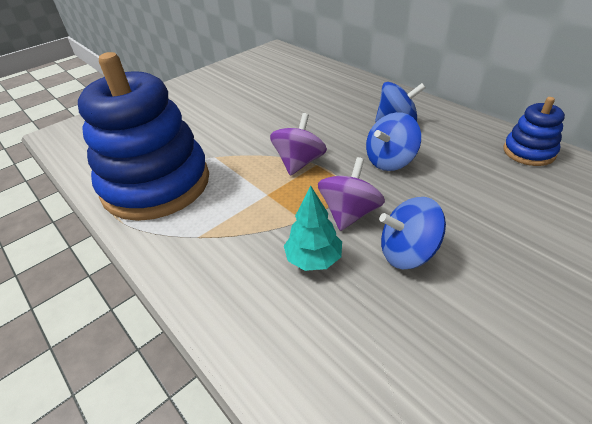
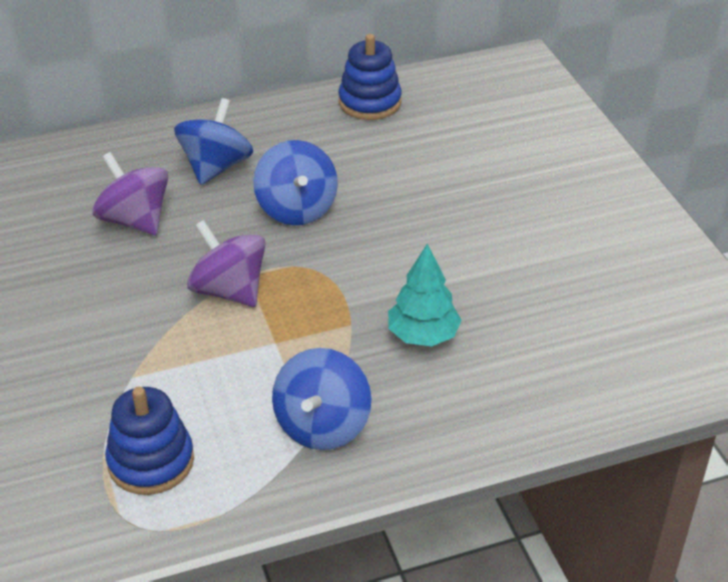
camera: 70 degrees left, 0 degrees up
blue stacking toy [78,52,209,221] -> blue stacking toy [105,387,194,495], size x0.45
purple spinning top [318,157,385,231] -> purple spinning top moved to [92,152,168,235]
blue spinning top [379,197,446,269] -> blue spinning top moved to [272,348,371,450]

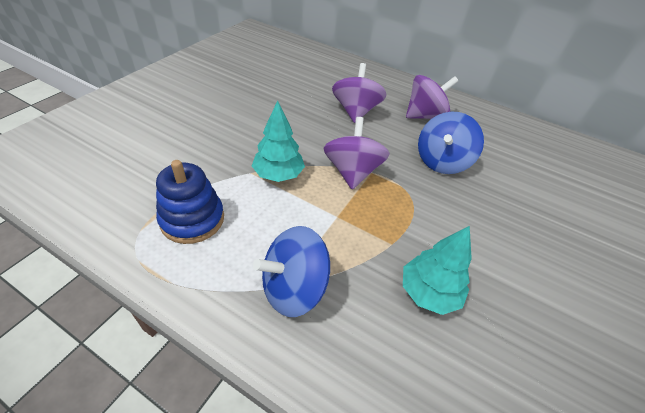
camera: 45 degrees right, 5 degrees up
blue spinning top [174,98,253,185] -> purple spinning top [406,75,458,119]
blue stacking toy [338,34,402,120] -> none
none -> turquoise tree [252,100,305,182]

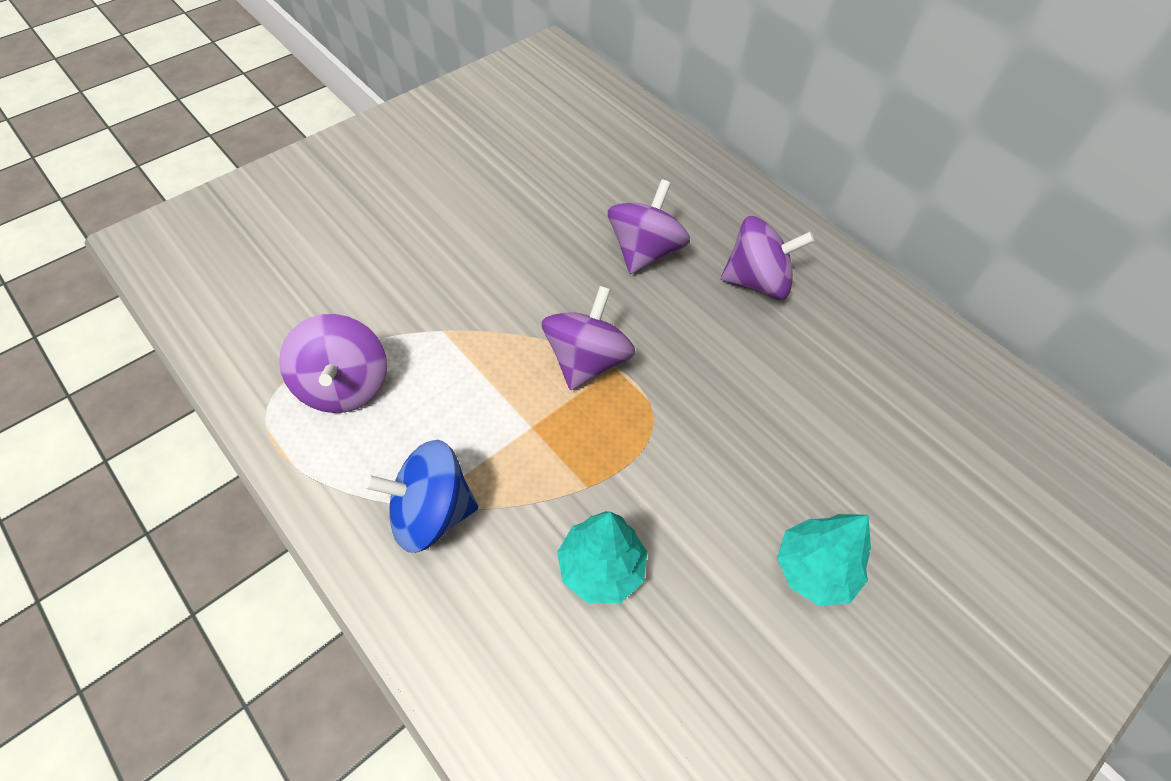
camera: 20 degrees right, 10 degrees up
blue stacking toy [156,160,224,244] -> purple spinning top [279,314,387,413]
turquoise tree [252,100,305,182] -> turquoise tree moved to [777,514,871,606]
blue spinning top [418,112,484,174] -> none

